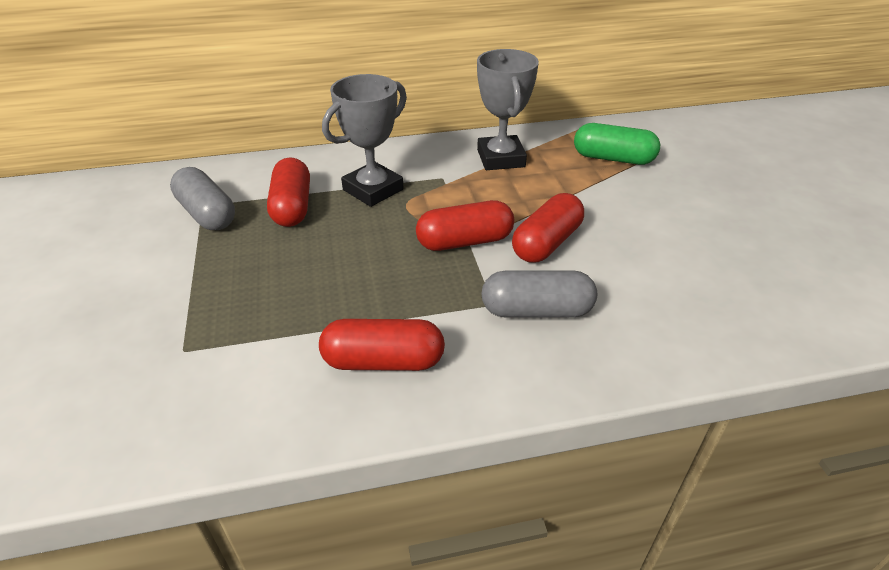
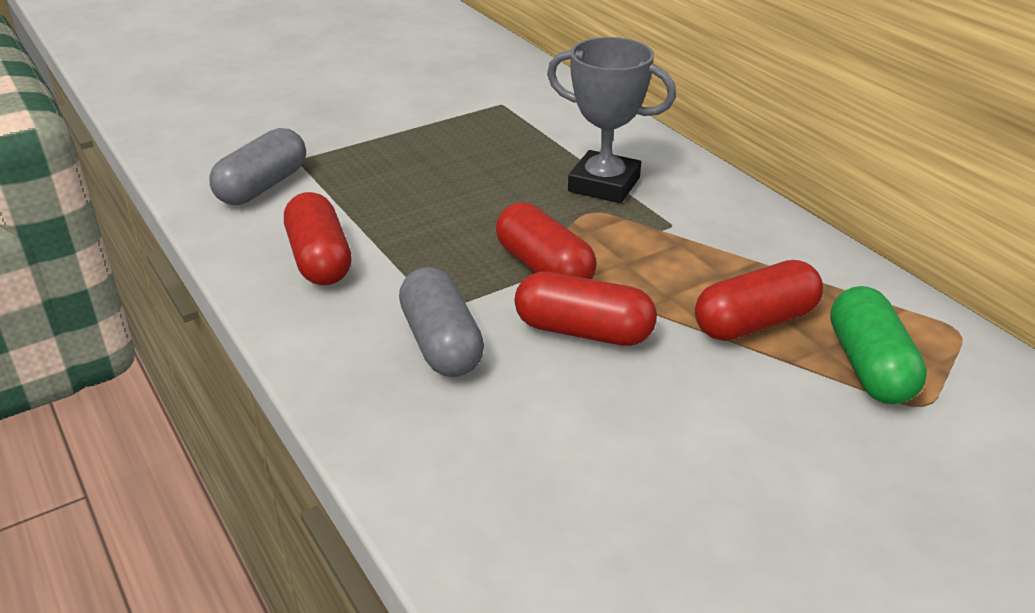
camera: 70 degrees right, 5 degrees down
grey capsule [170,167,235,230] -> grey capsule moved to [209,128,306,205]
red capsule [267,157,310,227] -> red capsule moved to [695,260,823,341]
grey trophy [477,49,539,170] -> none

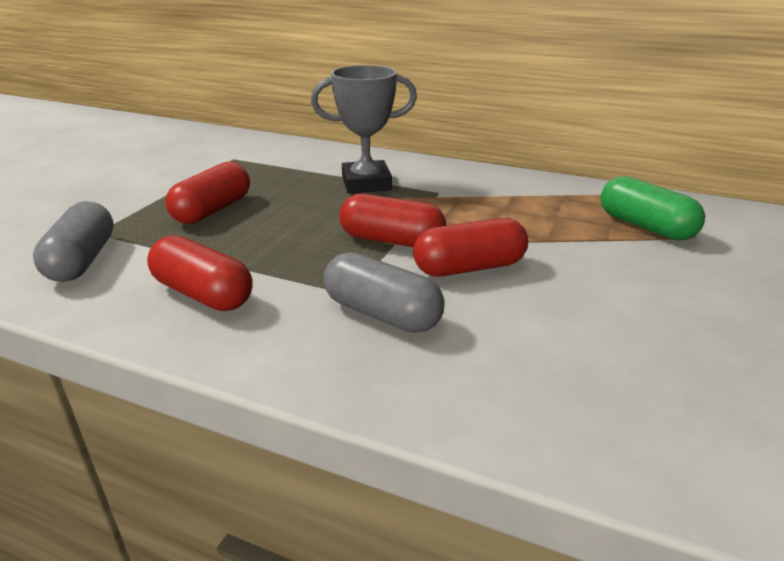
camera: 35 degrees left, 5 degrees down
red capsule [695,260,823,341] -> red capsule moved to [166,162,250,224]

